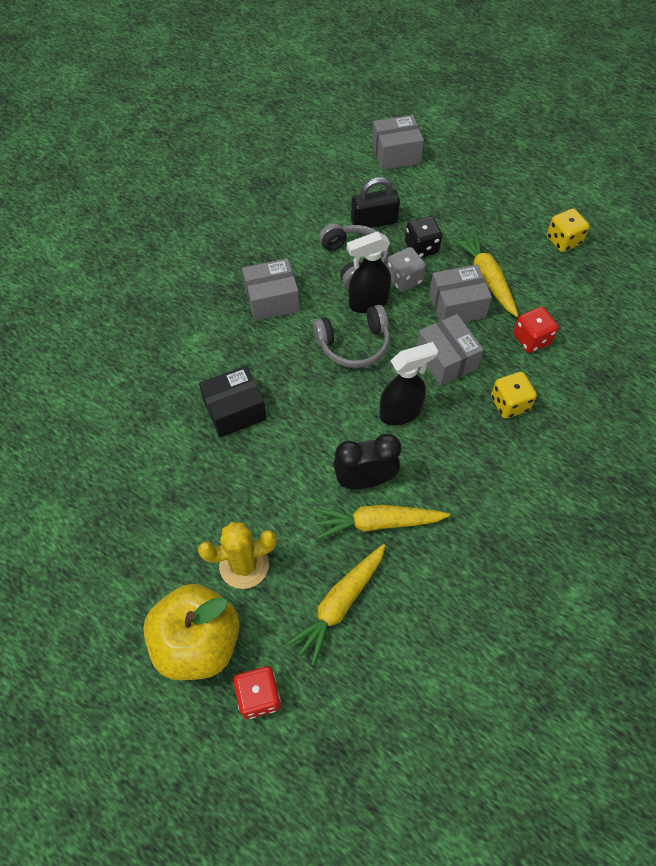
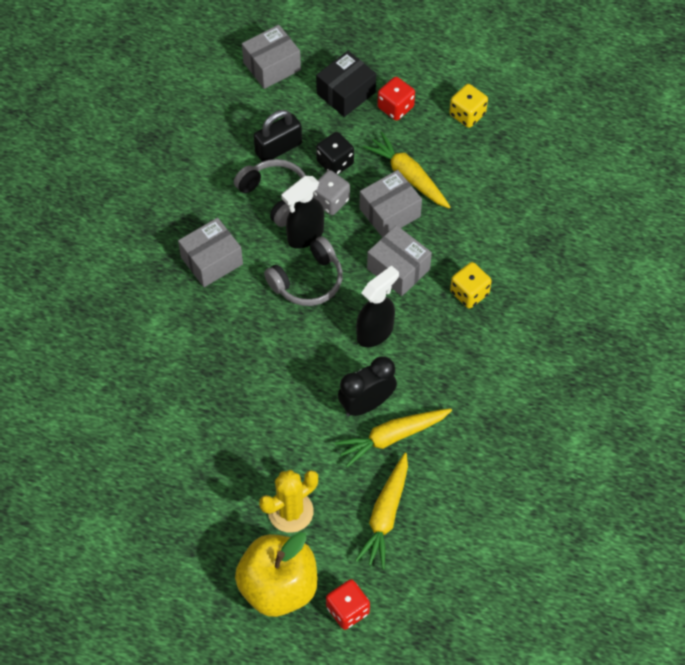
camera: 20 degrees left, 0 degrees up
black box [199,366,267,437] -> black box moved to [316,51,376,117]
red dice [513,307,559,353] -> red dice moved to [377,77,415,121]

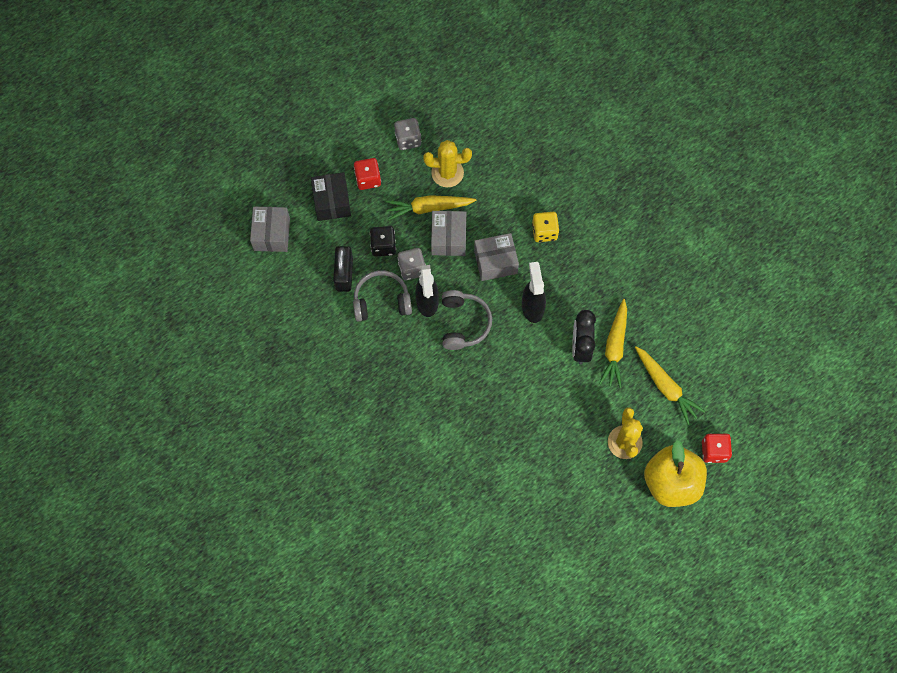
camera: 55 degrees left, 10 degrees up
grey box [178,218,243,287] -> none
yellow dice [449,84,488,128] -> grey dice [394,118,421,150]
none -> yellow cactus [423,140,472,187]

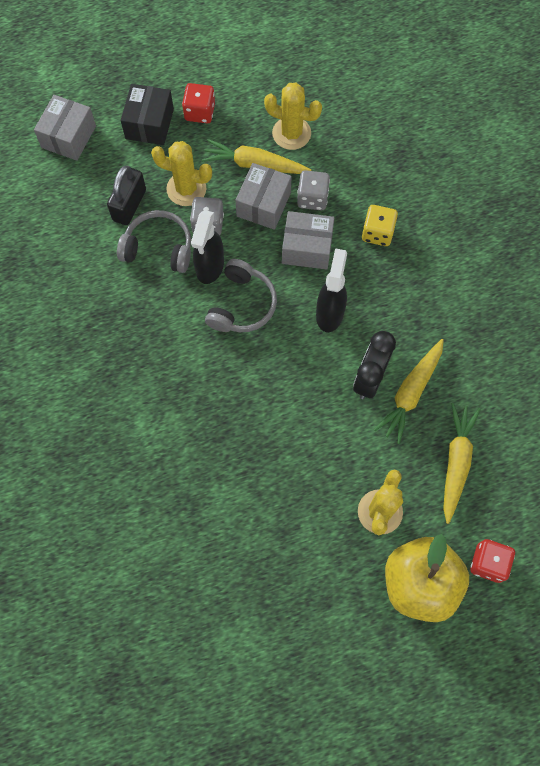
camera: 20 degrees right, 0 degrees up
black dice [370,226,396,257] -> yellow cactus [151,141,212,206]
grey dice [394,118,421,150] -> grey dice moved to [297,170,330,210]
yellow carrot [635,346,705,425] -> yellow carrot turned 150 degrees counterclockwise [443,403,481,524]

